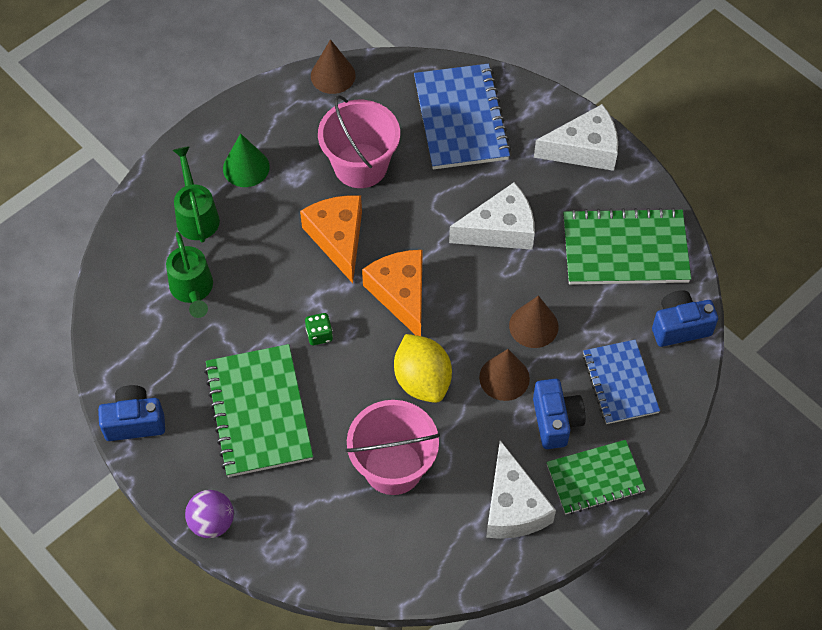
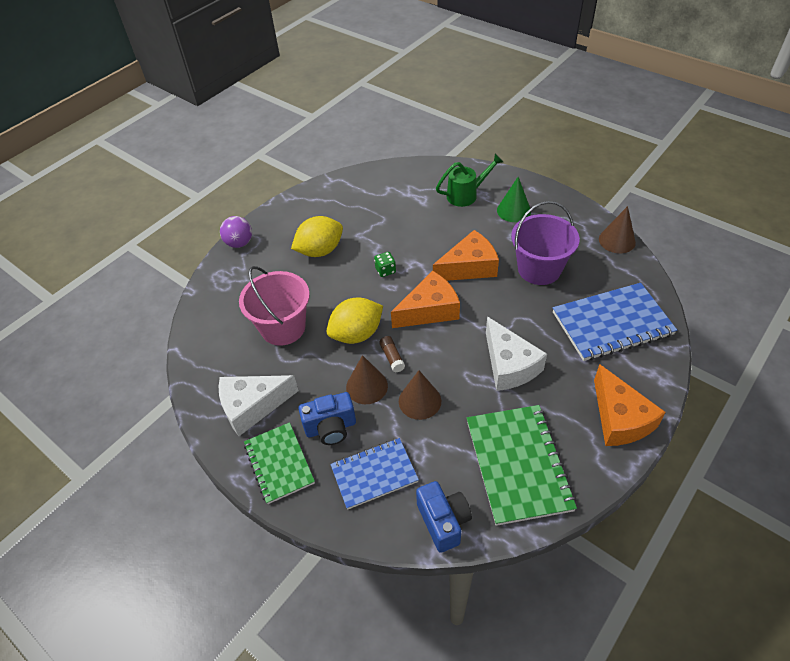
camera: 85 degrees right, 10 degrees down
blue camera [98,385,165,441] -> none
green watering can [166,232,213,318] -> none
green notebook [204,344,313,477] -> yellow lemon [291,216,343,257]
pink bucket [318,95,400,188] -> purple bucket [511,201,580,285]
white cheese [534,104,618,171] -> orange cheese [594,364,666,446]
none -> brown glue stick [379,336,405,373]

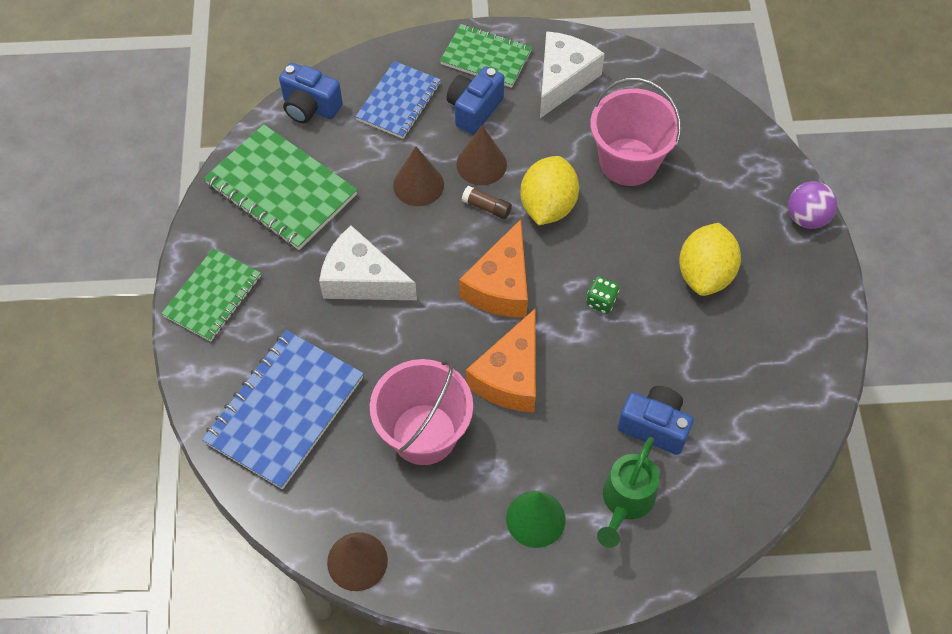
camera: 135 degrees right, 10 degrees up
purple bucket [511,201,580,285] -> pink bucket [370,359,473,465]
orange cheese [594,364,666,446] -> green notebook [161,248,261,342]
none -> blue camera [618,386,694,455]

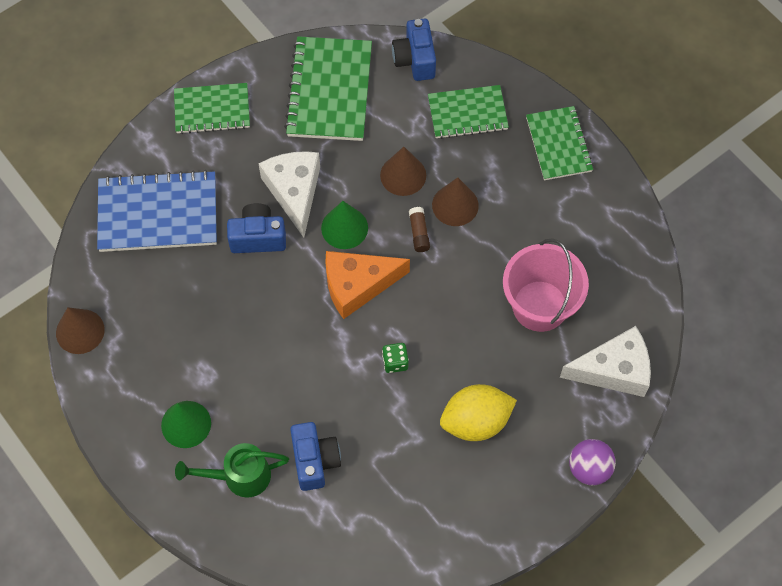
camera: 55 degrees right, 5 degrees up
blue notebook [356,61,441,139] -> green notebook [428,85,509,139]
pink bucket [370,359,473,465] -> none
blue camera [447,66,504,135] -> blue camera moved to [227,203,286,253]
orange cheese [466,309,536,412] -> none
yellow lemon [520,156,579,225] -> none
white cheese [540,31,605,118] -> white cheese moved to [560,326,651,397]
none -> green cone [321,201,368,249]

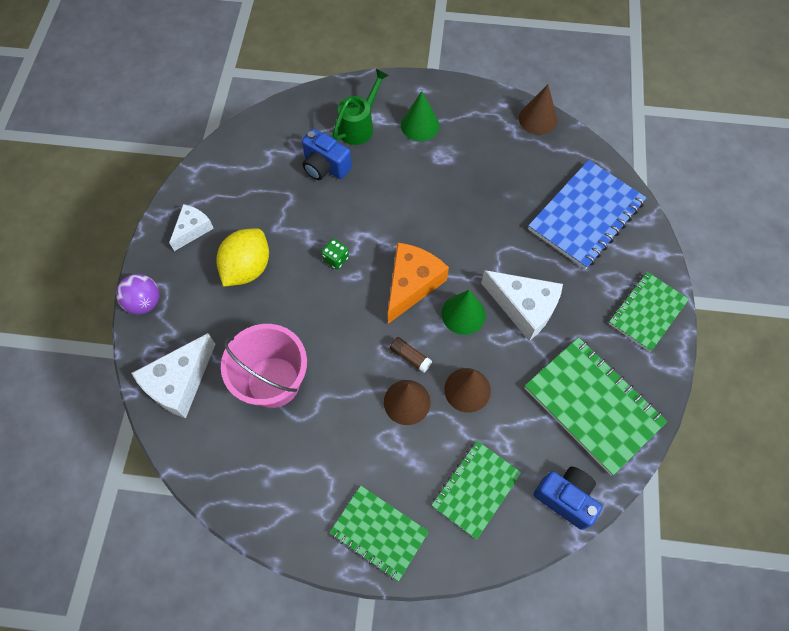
camera: 135 degrees right, 0 degrees up
blue camera [227,203,286,253] -> none
none -> white cheese [169,204,214,251]

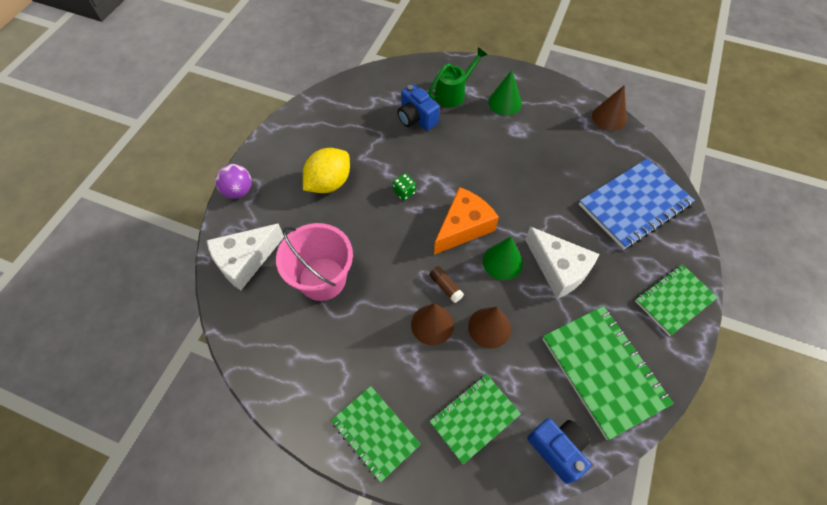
camera: 15 degrees right, 5 degrees down
white cheese [169,204,214,251] -> none

